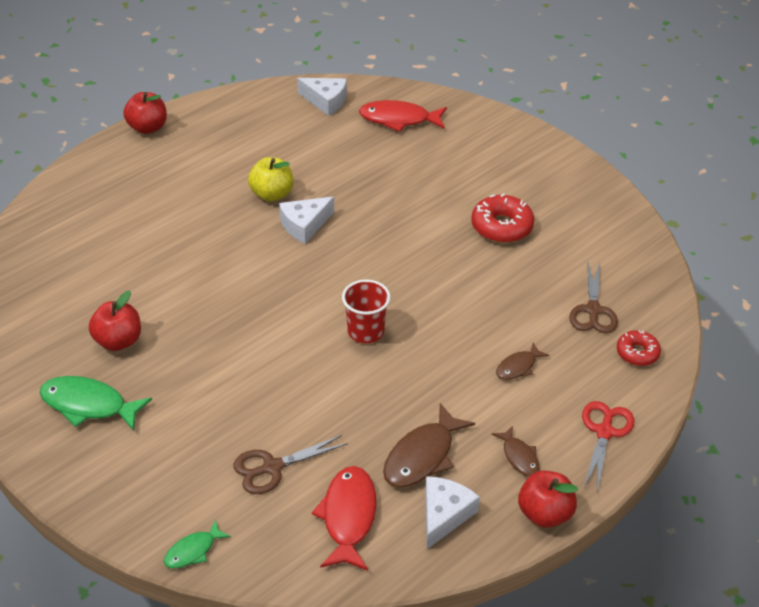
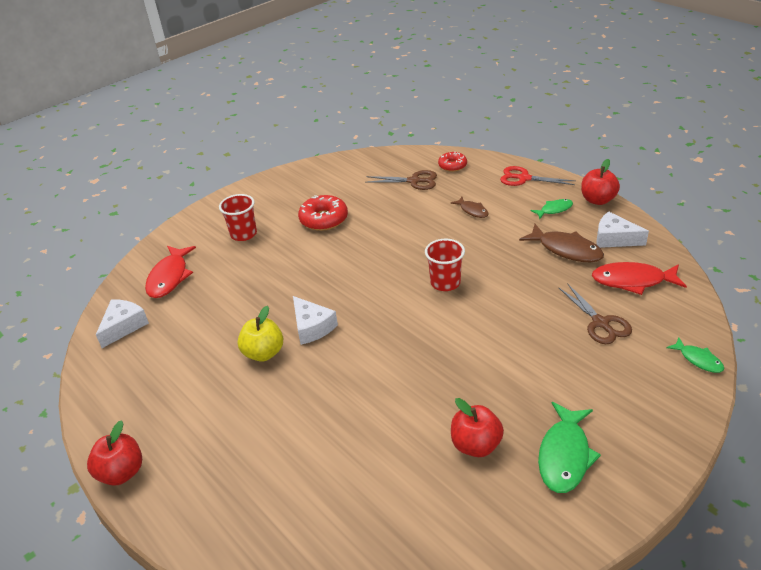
camera: 85 degrees left, 5 degrees down
brown fish [492,426,540,477] -> green fish [530,199,573,219]
none -> red cup [219,194,257,241]

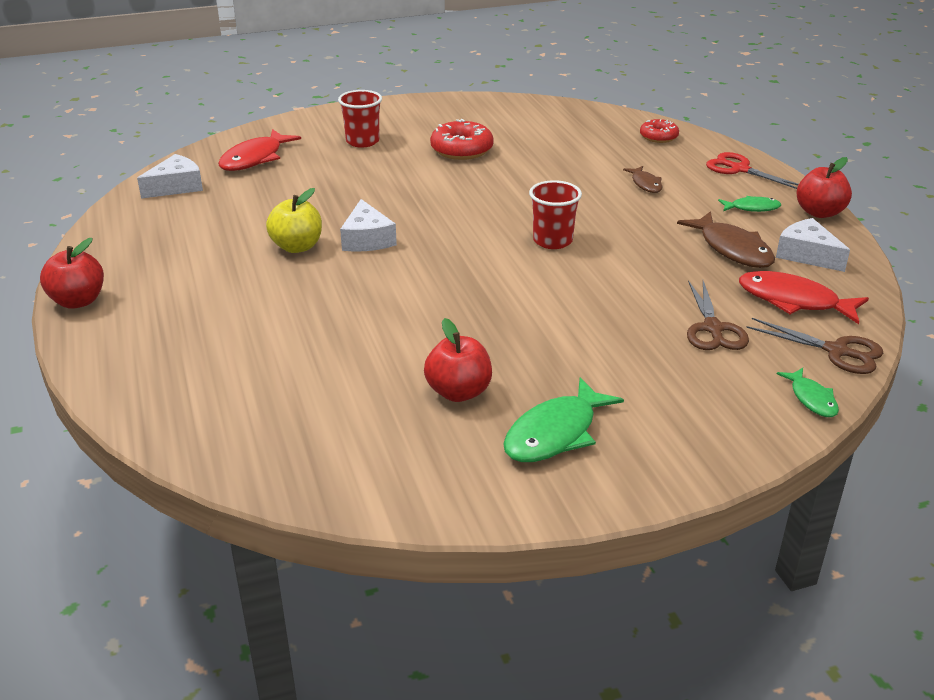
camera: 20 degrees right, 5 degrees down
brown scissors [366,170,437,190] -> brown scissors moved to [746,318,883,374]

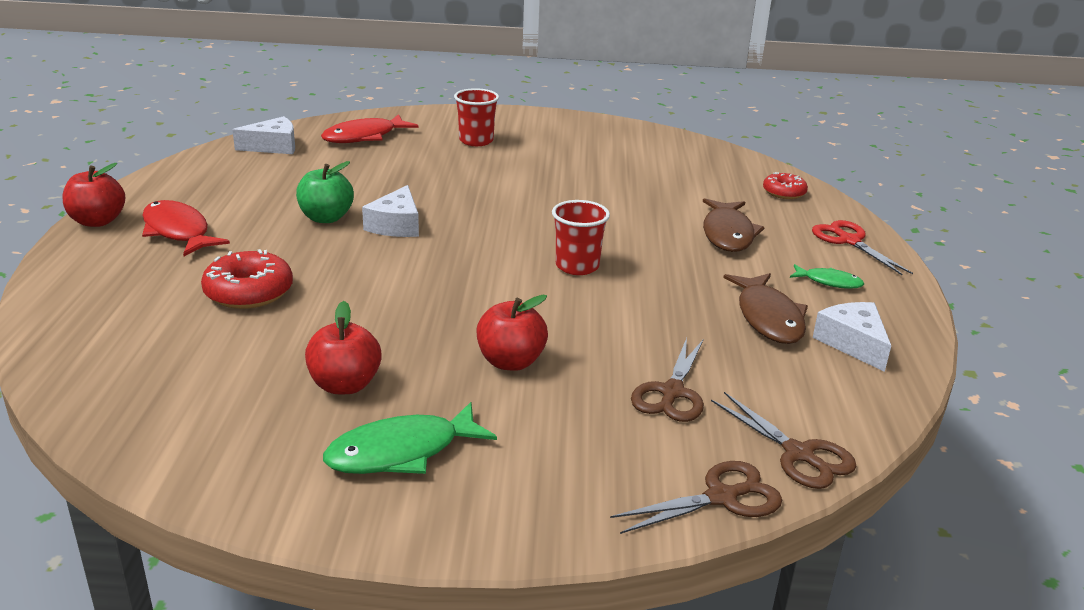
camera: 20 degrees right, 5 degrees down
yellow apple [266,188,322,253] -> green apple [296,161,354,223]
red donut [430,119,494,160] -> red donut moved to [201,249,293,309]
brown fish [623,166,663,193] -> brown fish [703,198,765,252], size x1.78
red fish [739,271,869,324] -> red fish moved to [142,200,230,256]
green fish [777,368,839,417] -> brown scissors [610,461,782,534]
red apple [797,157,852,218] -> red apple moved to [476,295,548,371]

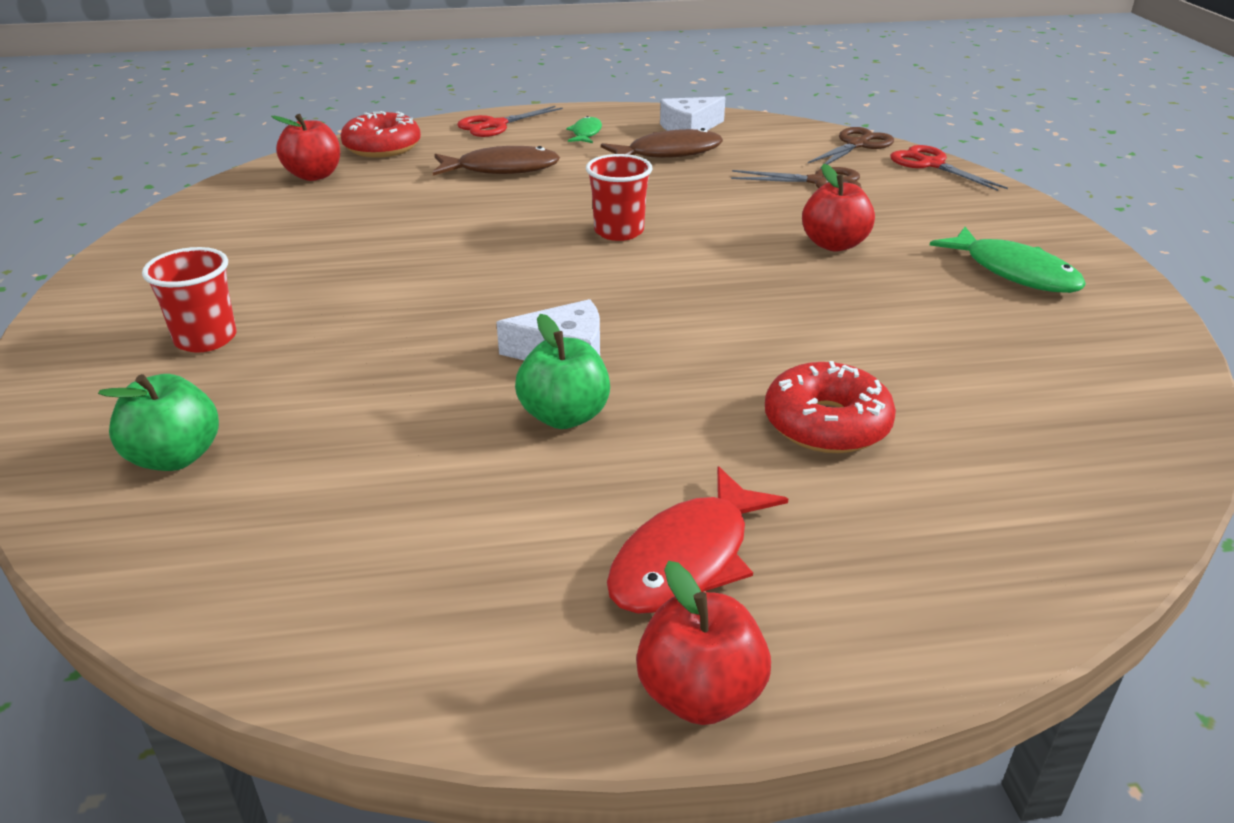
camera: 100 degrees left, 5 degrees up
white cheese [232,116,295,154] -> none
red apple [305,301,382,394] -> red apple moved to [271,114,340,181]
red fish [321,114,418,143] -> green apple [98,374,219,471]
brown scissors [610,461,782,534] -> red scissors [890,145,1008,191]
red donut [763,172,808,199] -> red donut [340,111,421,158], size x1.59

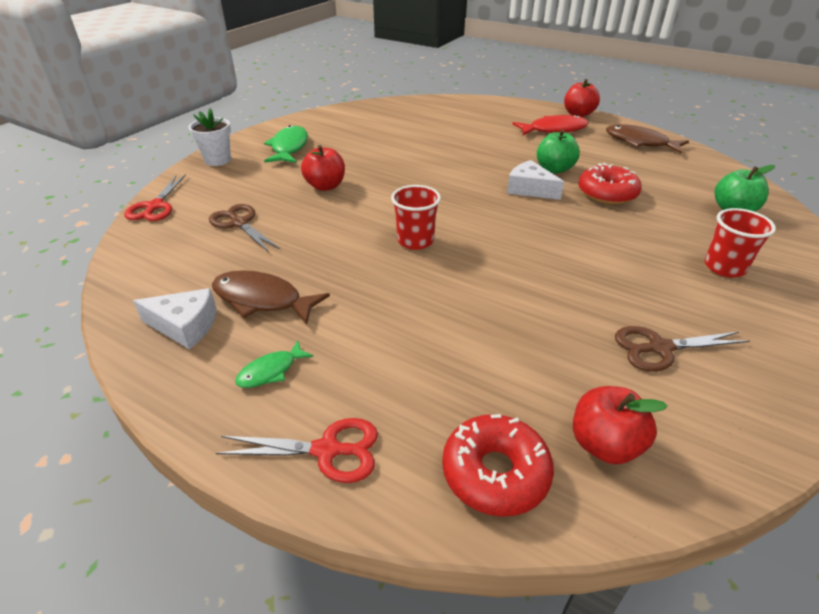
camera: 140 degrees left, 5 degrees up
brown fish [432,146,560,176] -> brown fish moved to [606,124,689,153]
red donut [765,361,896,453] -> red donut moved to [578,163,642,205]
brown scissors [808,127,894,169] -> brown scissors moved to [615,326,749,372]
none -> white flower pot [189,108,231,166]

